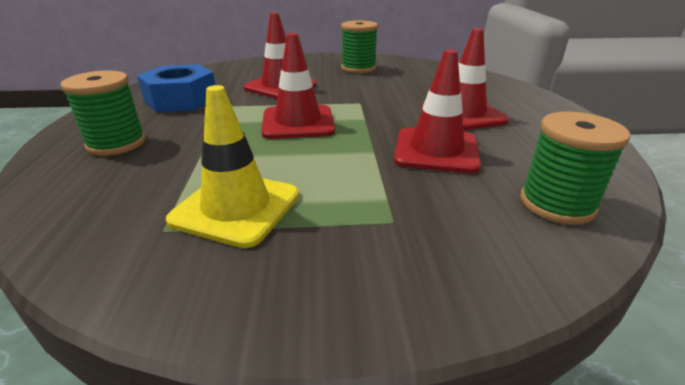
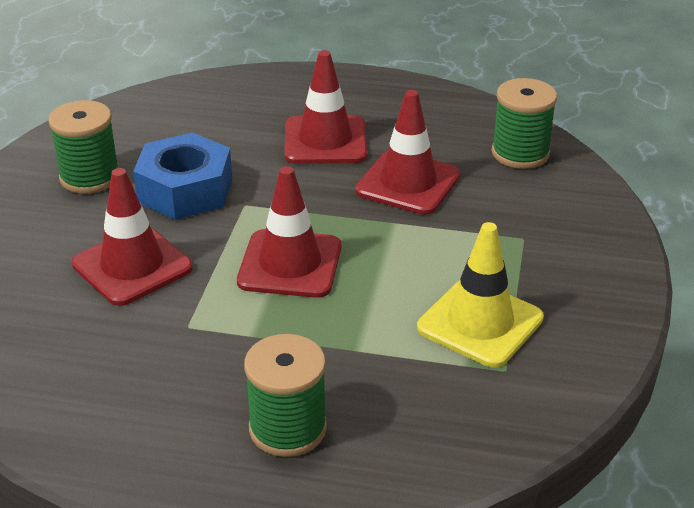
camera: 75 degrees left, 5 degrees up
blue nut [137,64,215,112] -> blue nut moved to [133,133,232,220]

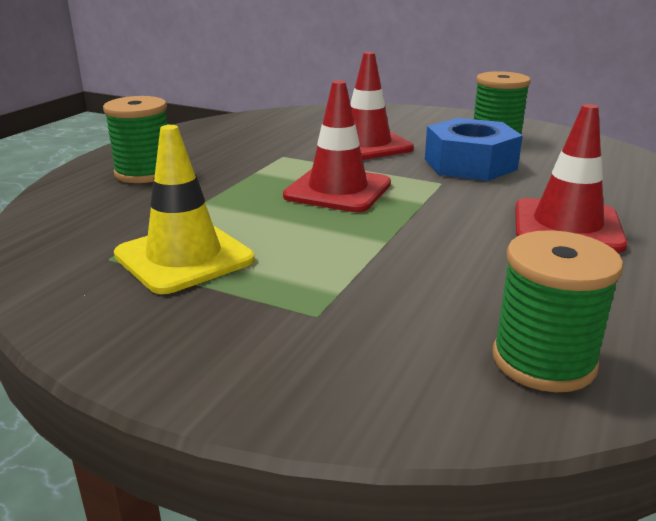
camera: 105 degrees right, 10 degrees down
red traffic cone [355,90,460,215] -> none

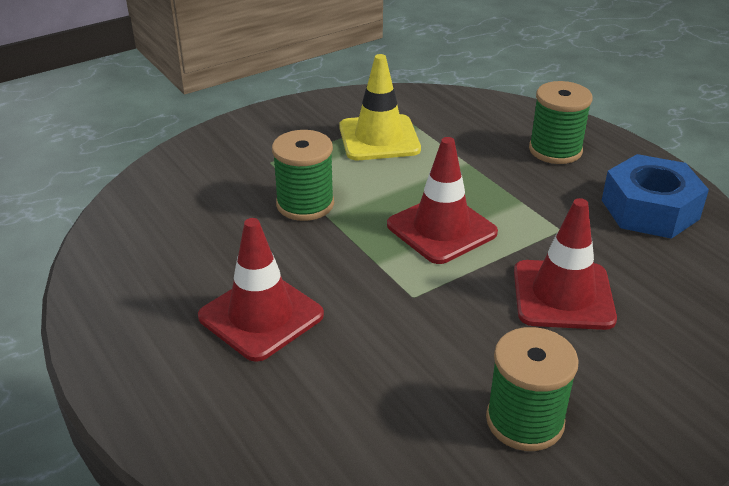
camera: 120 degrees right, 10 degrees up
blue nut [425,118,523,181] -> blue nut moved to [602,154,709,239]
green spool [493,230,623,392] -> green spool moved to [272,130,334,221]

